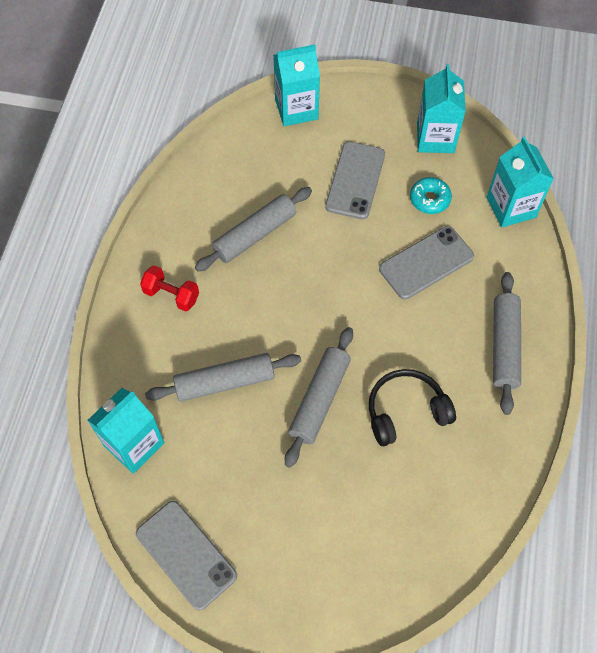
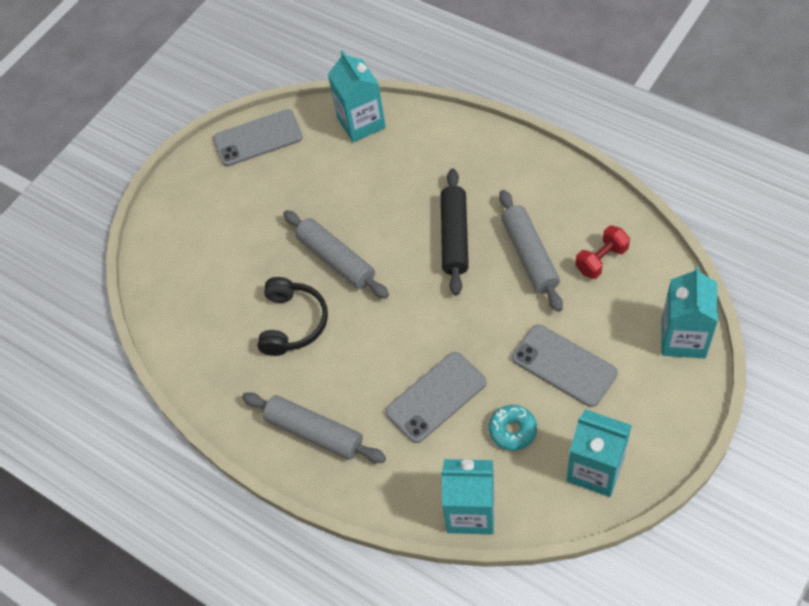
camera: 120 degrees right, 5 degrees down
red dumbbell [140,265,199,312] -> red dumbbell moved to [575,225,630,279]
grey rolling pin [145,353,301,402] -> none
grey phone [379,226,474,299] -> grey phone turned 60 degrees clockwise [385,352,487,443]
none -> black rolling pin [441,169,469,296]

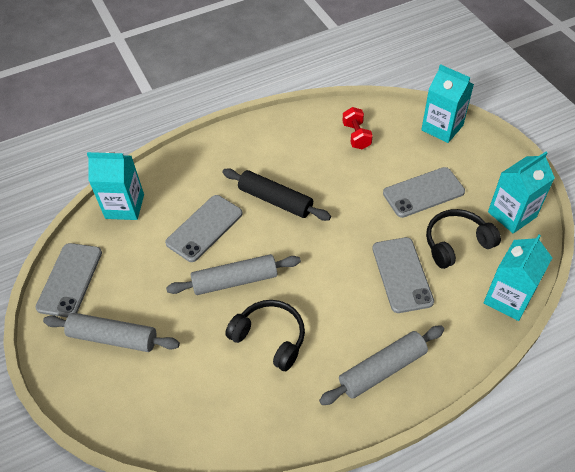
camera: 65 degrees left, 5 degrees down
turquoise donut [489,405,537,451] -> black headphones [426,209,501,269]
grey rolling pin [499,190,563,312] -> grey rolling pin moved to [43,313,180,352]
none -> grey phone [165,195,243,262]

